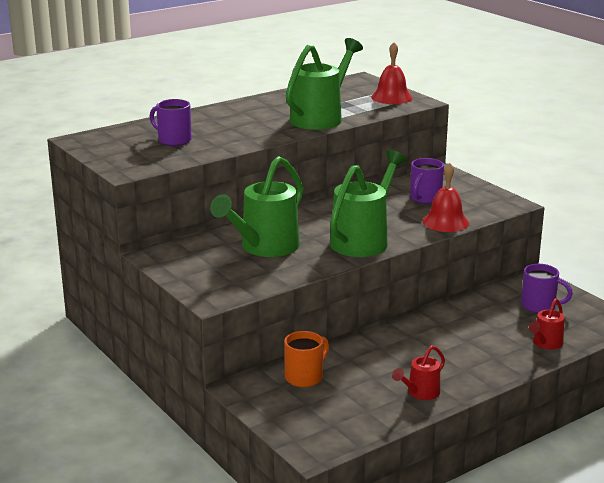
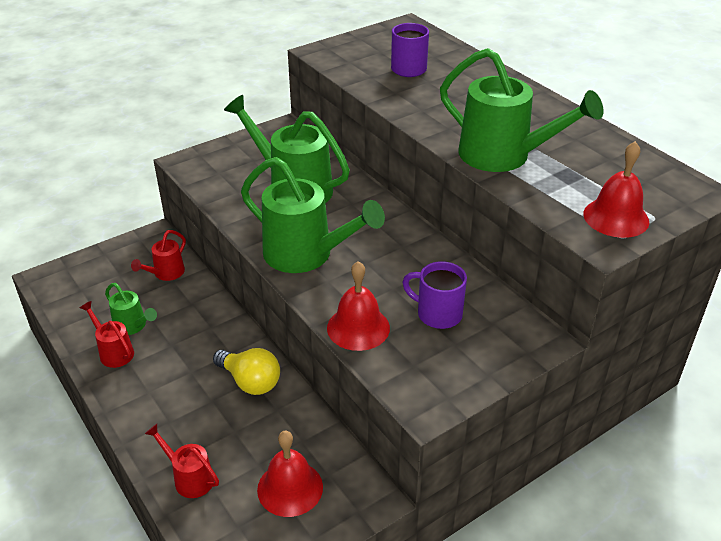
camera: 90 degrees right, 15 degrees up
orange mug [284,331,329,387] -> red watering can [131,230,186,281]
purple mug [521,264,573,313] -> red bell [257,431,323,517]
none -> green watering can [105,283,157,335]
none -> yellow light bulb [213,348,280,395]

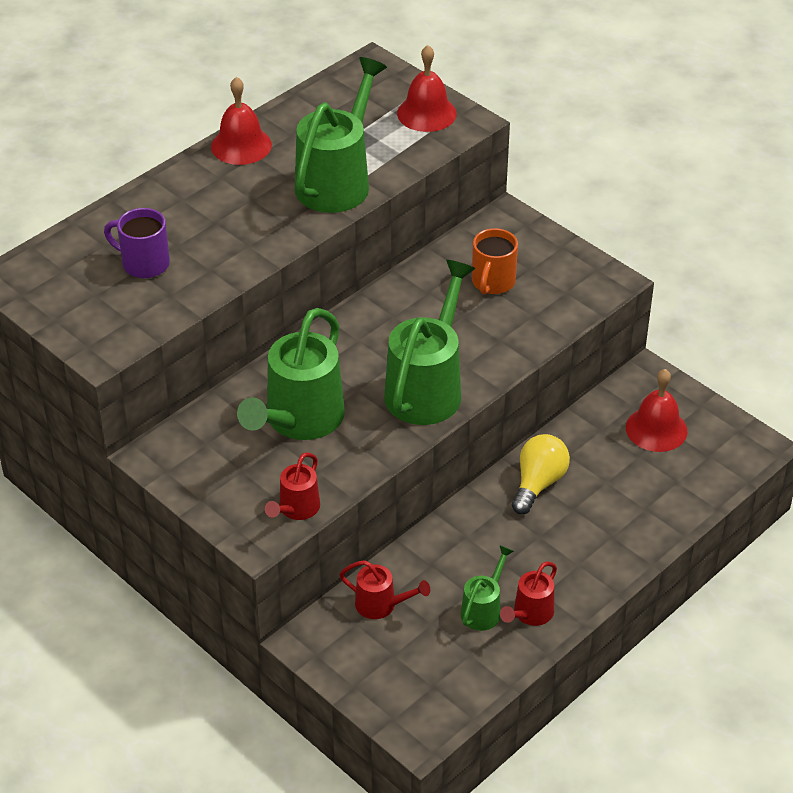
camera: 100 degrees left, 5 degrees up
red watering can [145,424,219,498] -> red watering can moved to [265,453,320,520]
red bell [327,261,390,351] -> red bell moved to [211,77,272,165]
purple mug [402,261,467,329] -> orange mug [472,228,518,295]

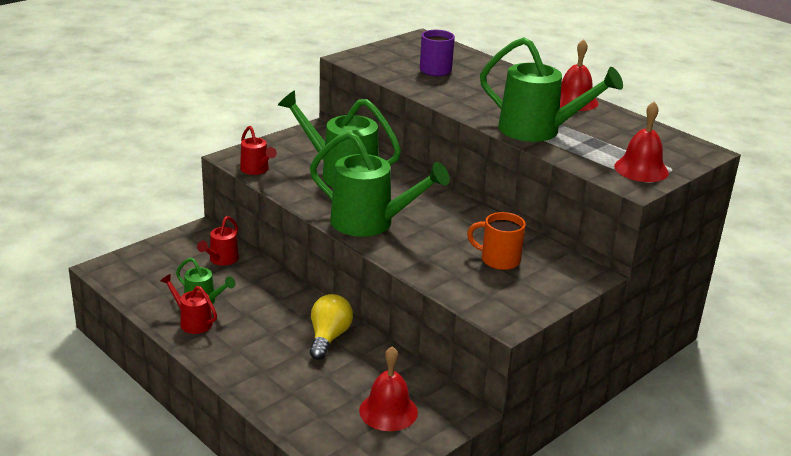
camera: 90 degrees right, 15 degrees down
red watering can [265,453,320,520] -> red watering can turned 150 degrees counterclockwise [240,126,277,175]
yellow light bulb [512,434,570,514] -> yellow light bulb turned 105 degrees counterclockwise [310,294,353,360]

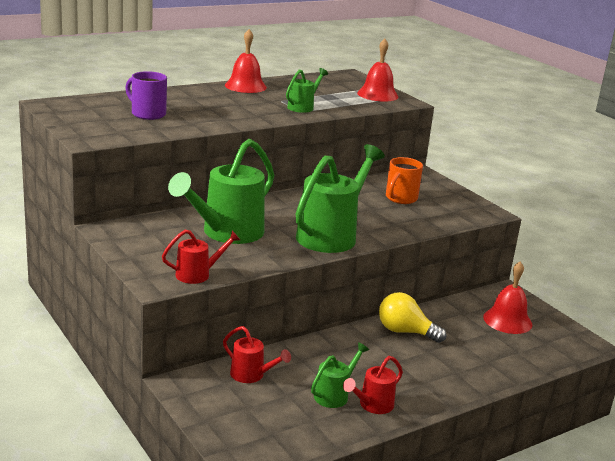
camera: 80 degrees left, 5 degrees down
green watering can [480,37,623,142] -> green watering can [286,68,328,113], size x0.50

